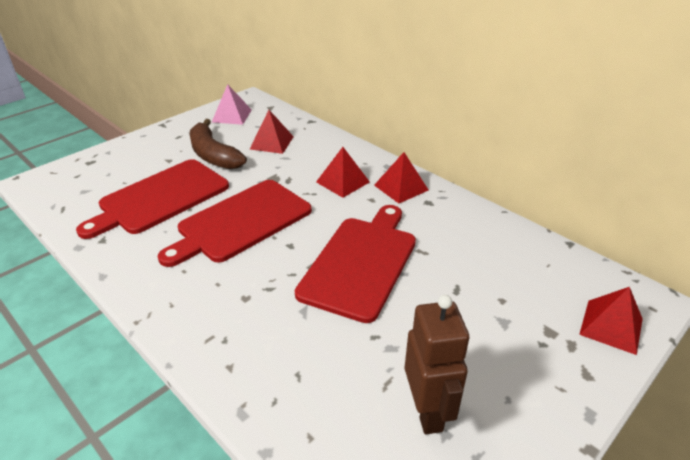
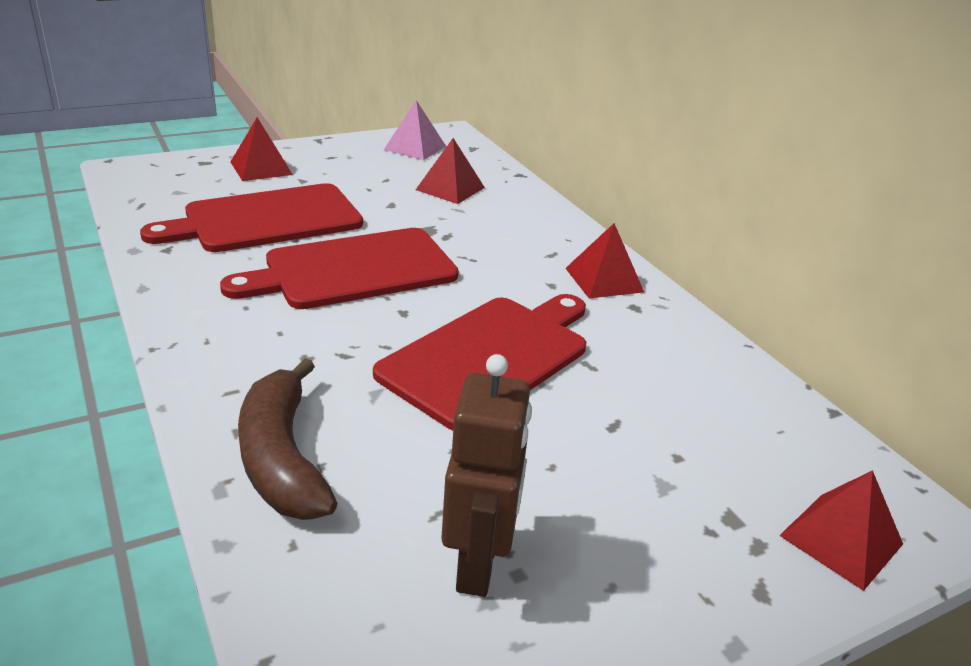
camera: 15 degrees right, 5 degrees down
brown banana [190,119,247,169] -> brown banana moved to [238,358,337,520]
red pyramid [316,147,370,198] -> red pyramid moved to [231,117,293,181]

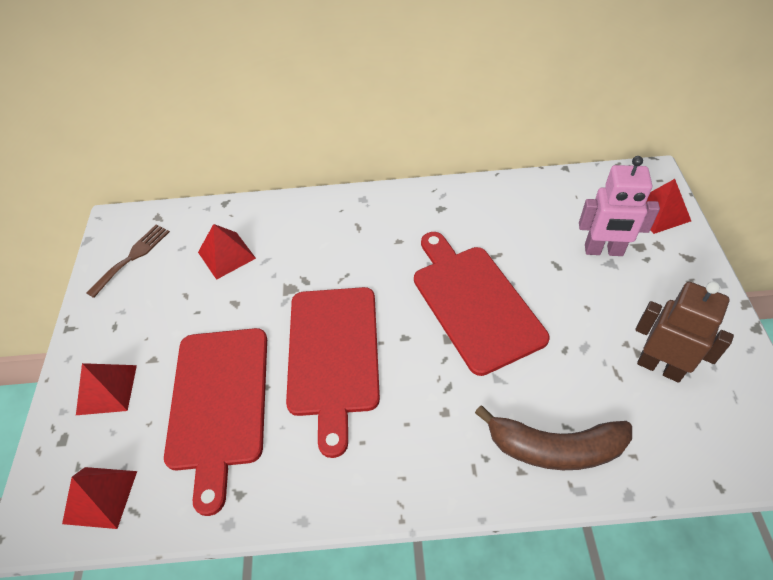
camera: 60 degrees left, 20 degrees up
pink pyramid [384,100,446,160] -> brown fork [86,224,170,298]
red pyramid [565,223,644,299] -> red pyramid moved to [62,467,137,529]
none -> pink robot [579,156,660,256]

